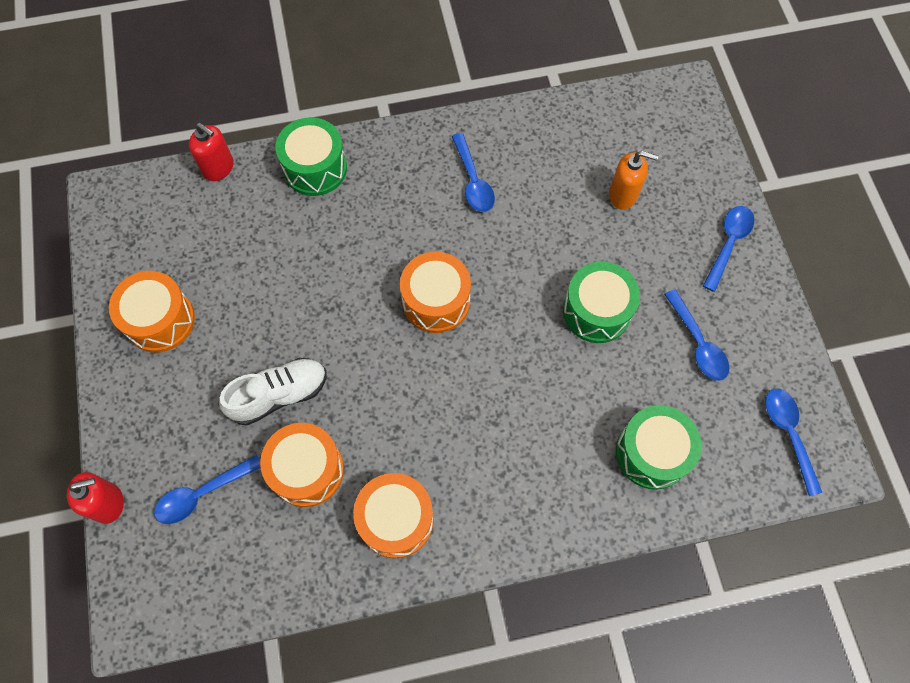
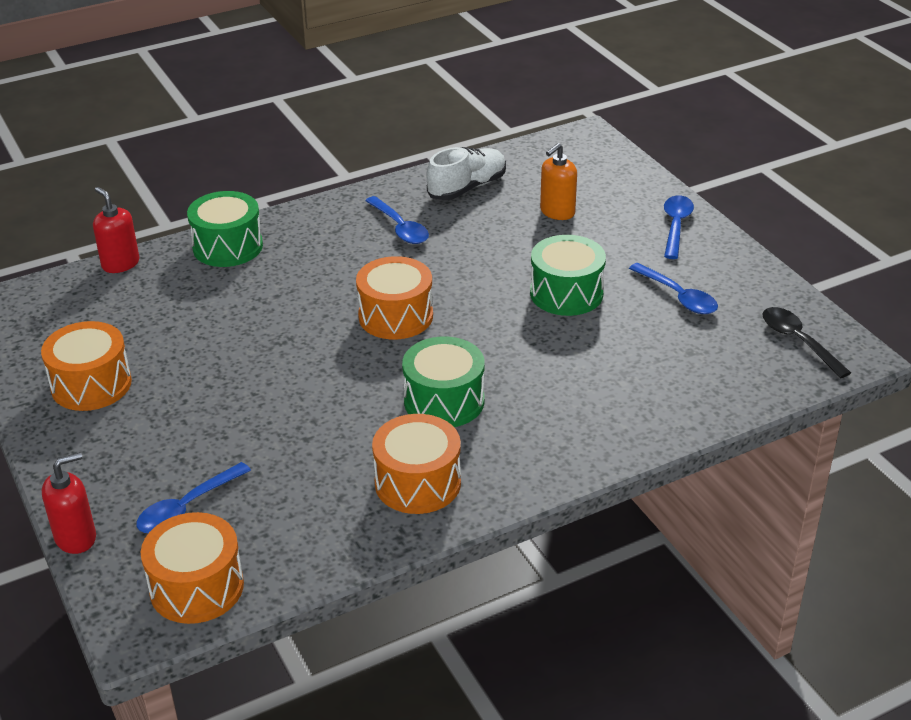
camera: 15 degrees left, 30 degrees down
red soap dispenser [189,123,234,181] -> red soap dispenser turned 150 degrees counterclockwise [93,187,139,273]
white shoe [219,358,327,426] -> white shoe moved to [426,147,506,200]
orange drum [260,423,344,507] -> orange drum moved to [141,512,244,624]
orange soap dispenser [609,151,658,210] -> orange soap dispenser turned 135 degrees clockwise [540,143,577,220]
green drum [616,405,702,490] -> green drum moved to [402,337,485,427]
blue spoon [765,389,822,496] -> black spoon [763,307,851,378]

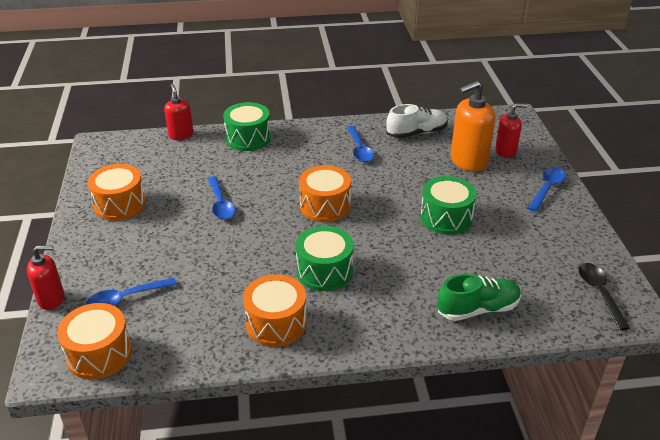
camera: 20 degrees right, 0 degrees up
orange soap dispenser [540,143,577,220] -> orange soap dispenser [451,81,495,172], size x1.62
blue spoon [629,263,718,314] -> blue spoon moved to [208,176,235,220]
none -> green shoe [437,274,521,321]
none -> red soap dispenser [495,103,527,158]

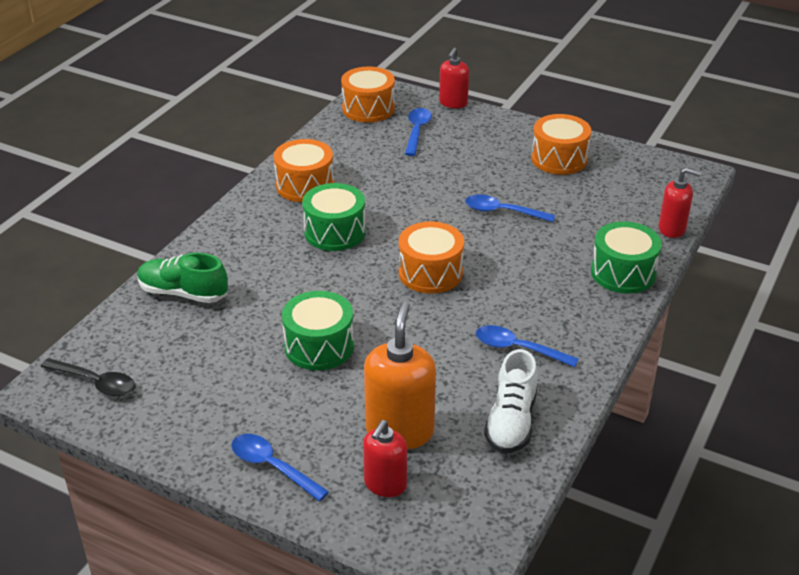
camera: 125 degrees right, 0 degrees up
green shoe [437,274,521,321] -> green shoe turned 90 degrees clockwise [137,253,228,303]
blue spoon [528,168,566,212] -> blue spoon turned 150 degrees clockwise [231,434,329,501]

